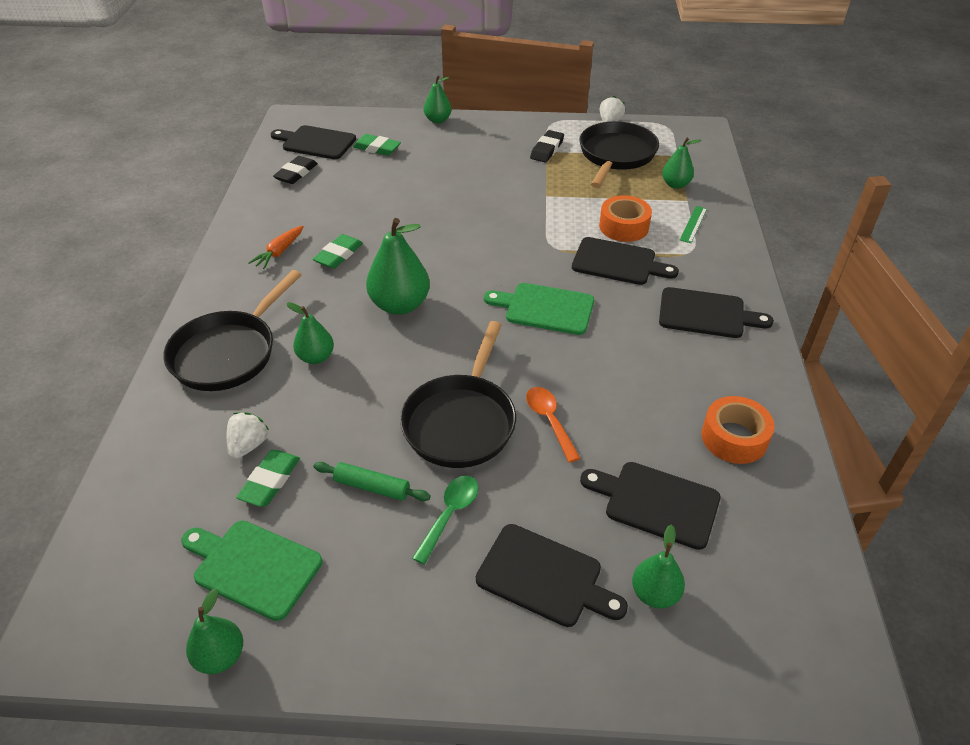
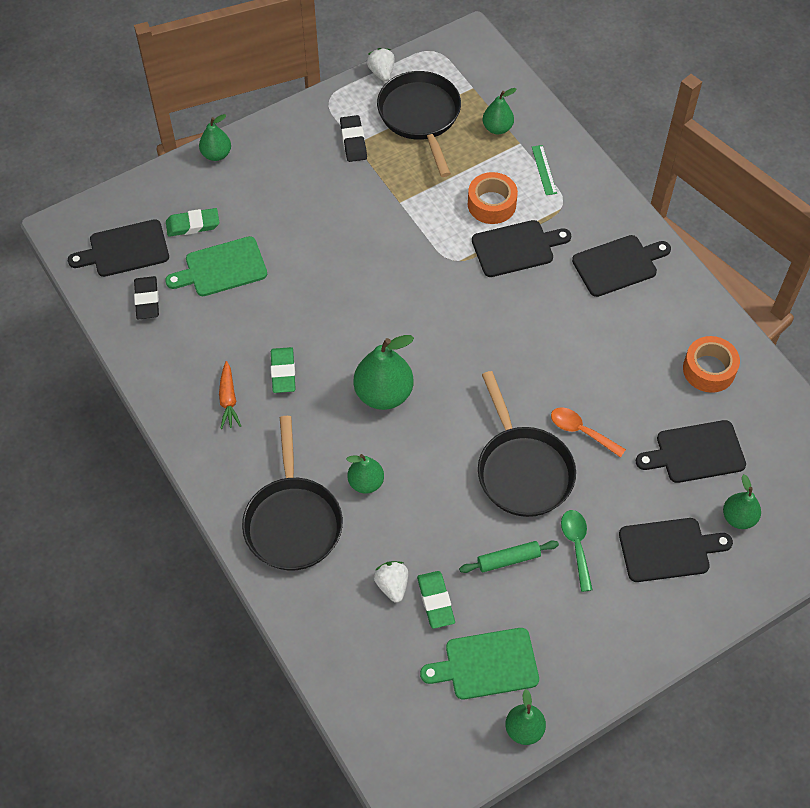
camera: 35 degrees left, 15 degrees up
green cutting board [484,283,594,335] -> green cutting board moved to [165,236,267,296]

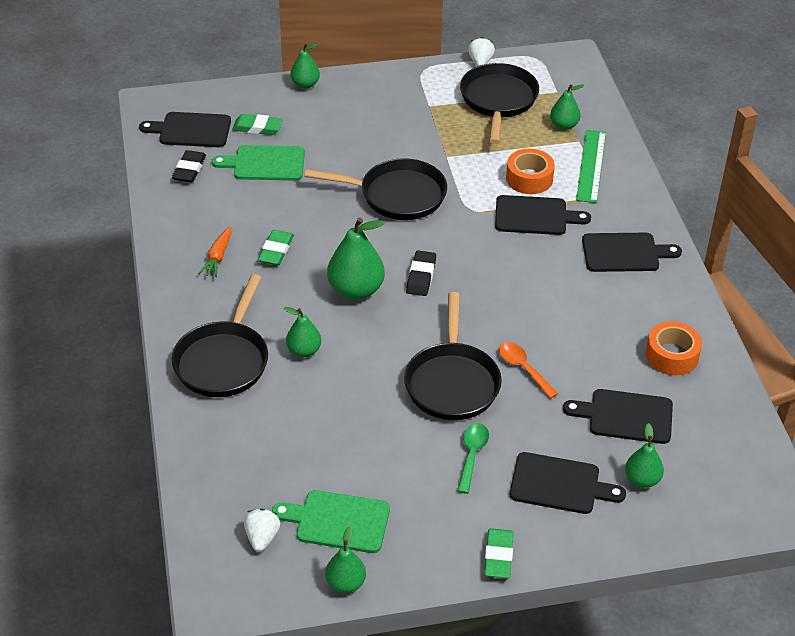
camera: 20 degrees right, 15 degrees down
black eraser [340,115,367,162] -> black eraser moved to [406,250,436,296]
white strawberry [374,561,408,603] -> white strawberry moved to [244,509,280,551]
green eraser [417,571,455,629] -> green eraser moved to [484,528,514,578]
green rolling pin [459,540,559,573] -> none
green ruler [532,145,557,195] -> green ruler [576,130,606,203], size x1.84
none -> black pan [305,158,447,220]

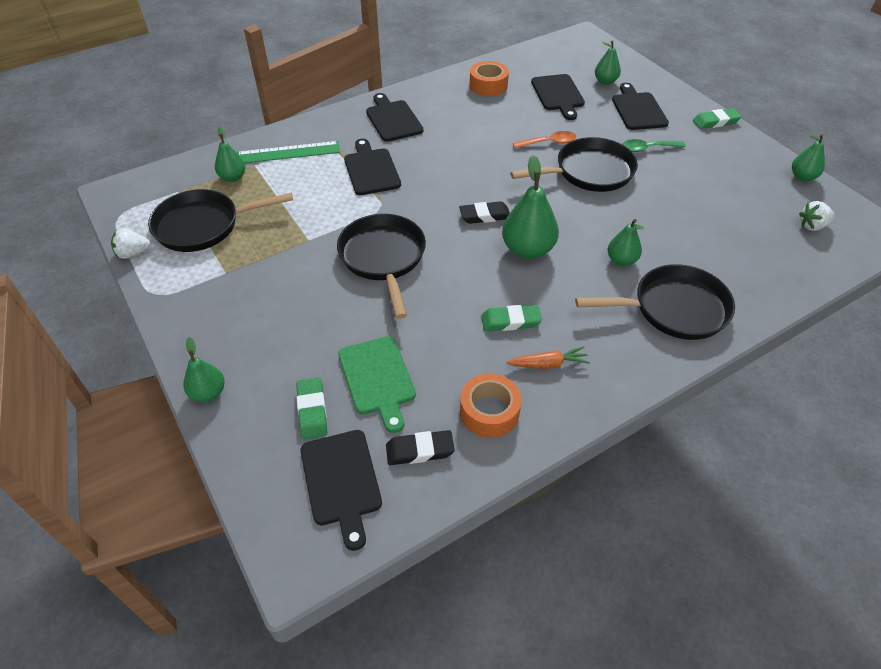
camera: 110 degrees left, 5 degrees up
green cutting board [272,490,390,553] -> none
orange spoon [499,342,558,399] -> orange spoon turned 135 degrees counterclockwise [513,131,576,148]
orange tape [506,149,555,194] -> orange tape moved to [460,374,521,438]

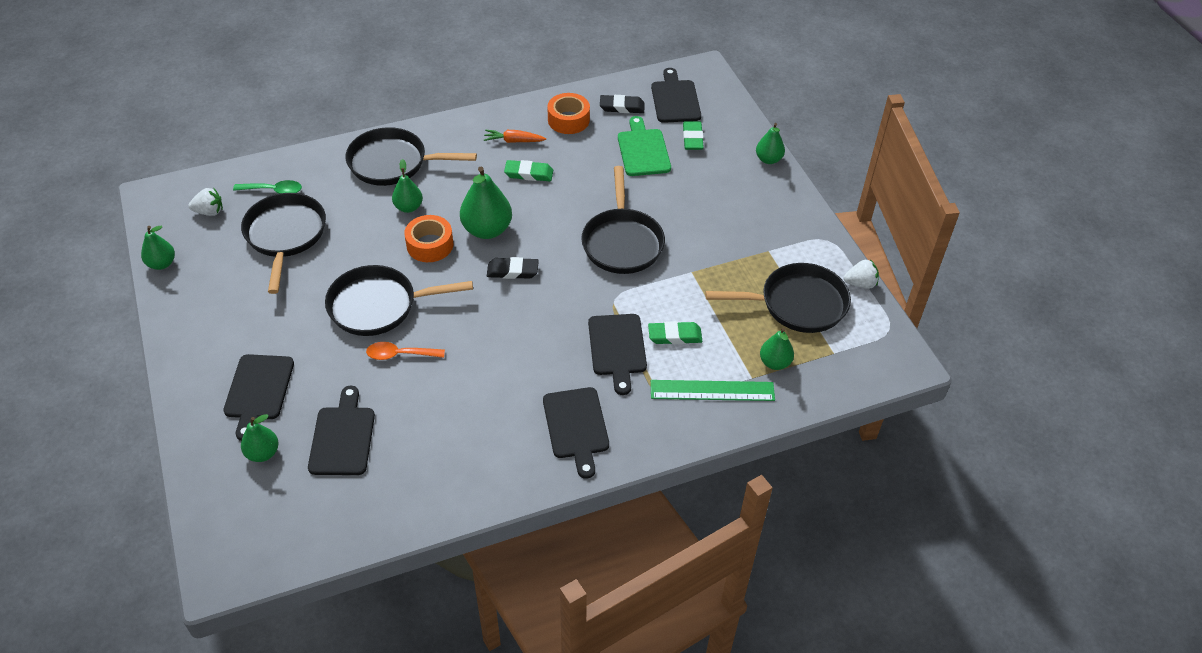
camera: 170 degrees left, 0 degrees up
orange tape [470,61,509,96] -> orange tape moved to [404,215,453,262]
green spoon [622,139,685,152] -> green spoon moved to [233,180,302,194]
green eraser [693,108,742,129] -> green eraser moved to [648,321,702,344]
none -> black pan [241,193,326,294]

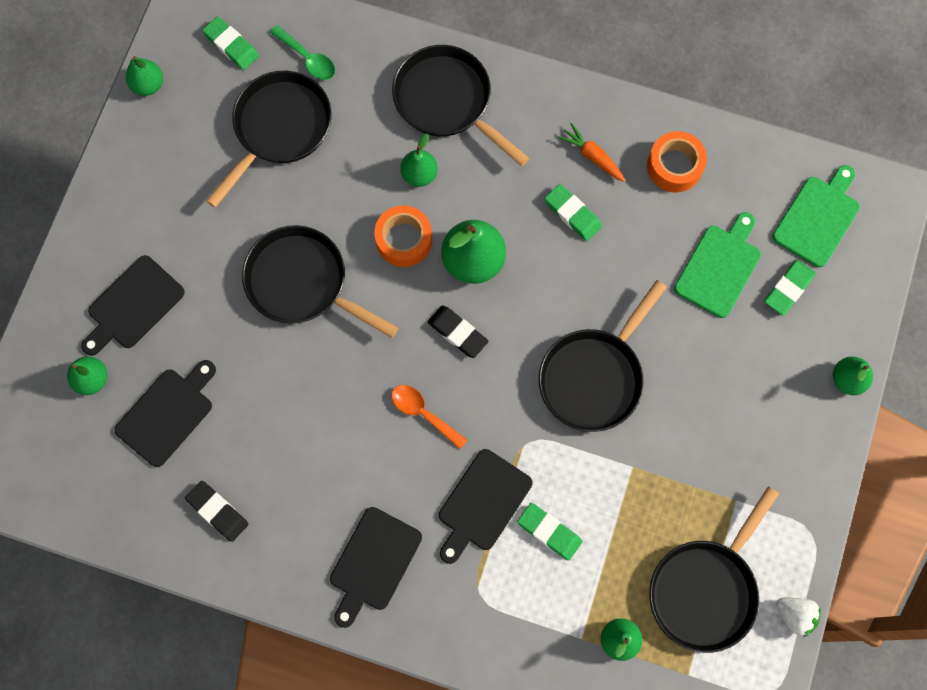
camera: 40 degrees right, 25 degrees up
white strawberry [188,188,223,216] -> green eraser [202,16,259,70]
orange spoon [366,342,445,360] -> orange spoon moved to [392,385,467,449]
black eraser [600,95,645,113] -> black eraser moved to [185,481,249,542]
black cutting board [651,68,701,123] -> green cutting board [772,165,860,267]
green ruler [651,380,775,401] -> none
black pan [705,263,851,333] -> black pan turned 90 degrees clockwise [649,486,779,653]

